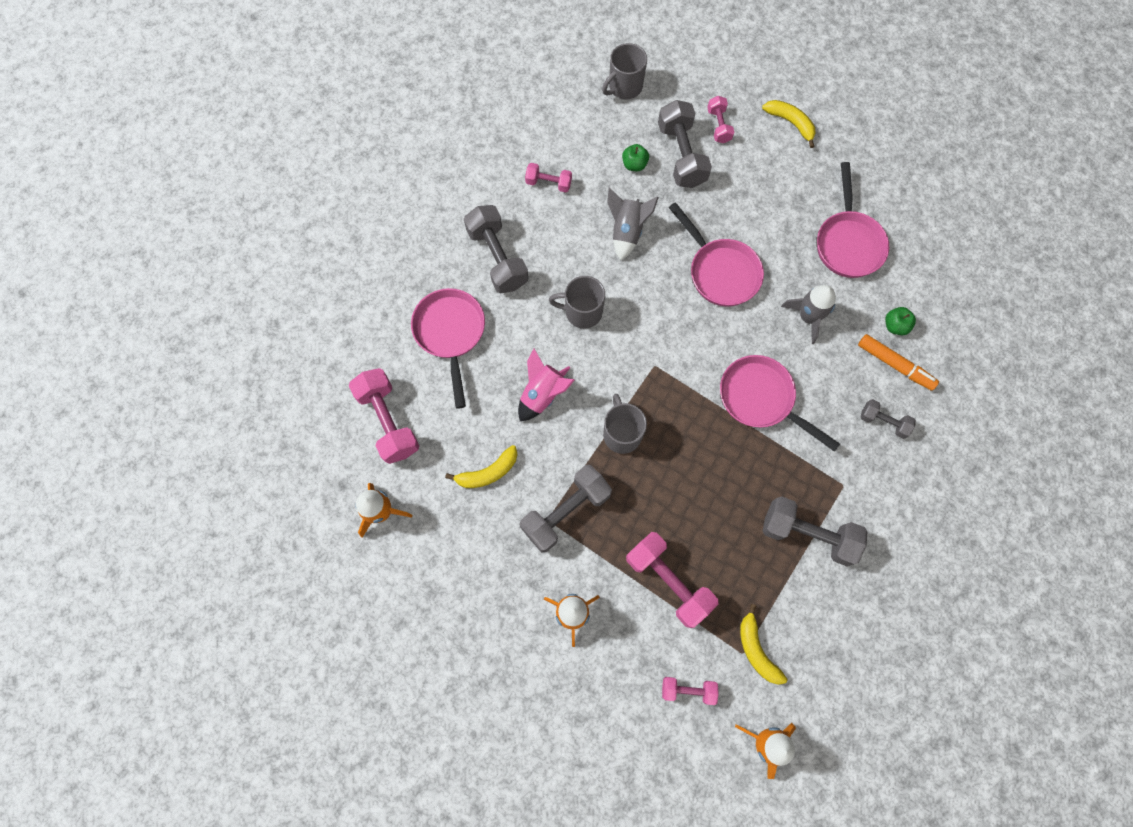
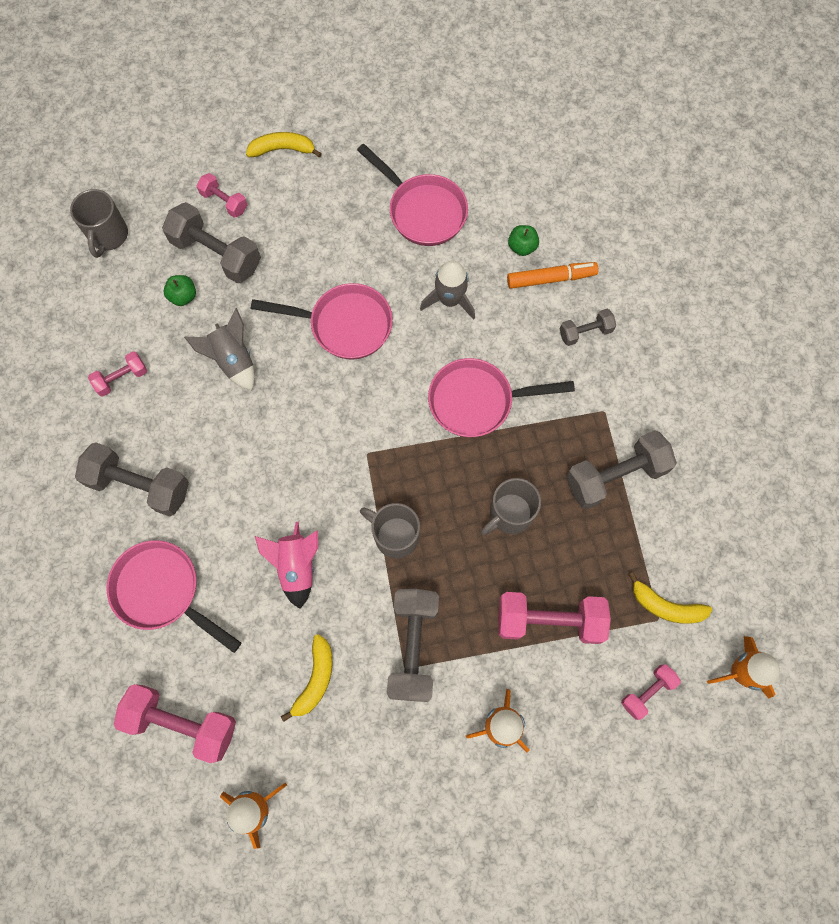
camera: 45 degrees left, 0 degrees up
grey mug [549,276,605,329] -> grey mug moved to [481,478,541,535]

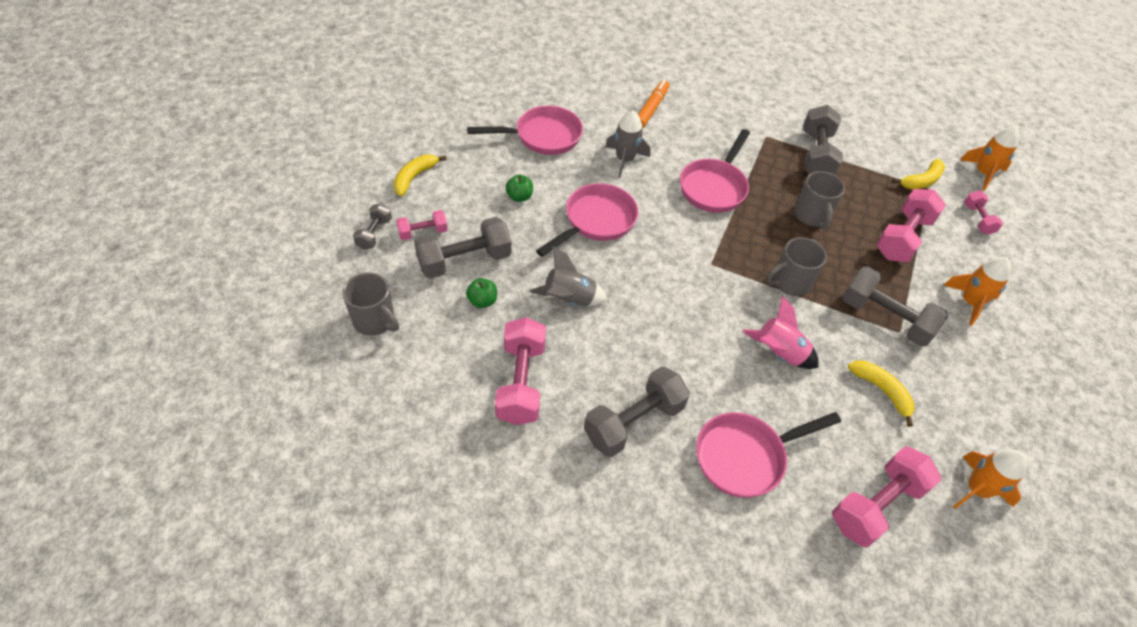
camera: 60 degrees left, 20 degrees down
pink dumbbell [88,351,147,396] -> pink dumbbell [495,317,546,425], size x1.83
green apple [508,225,539,256] -> green apple moved to [506,175,533,202]
grey dumbbell [560,309,616,346] -> grey dumbbell moved to [353,203,392,250]

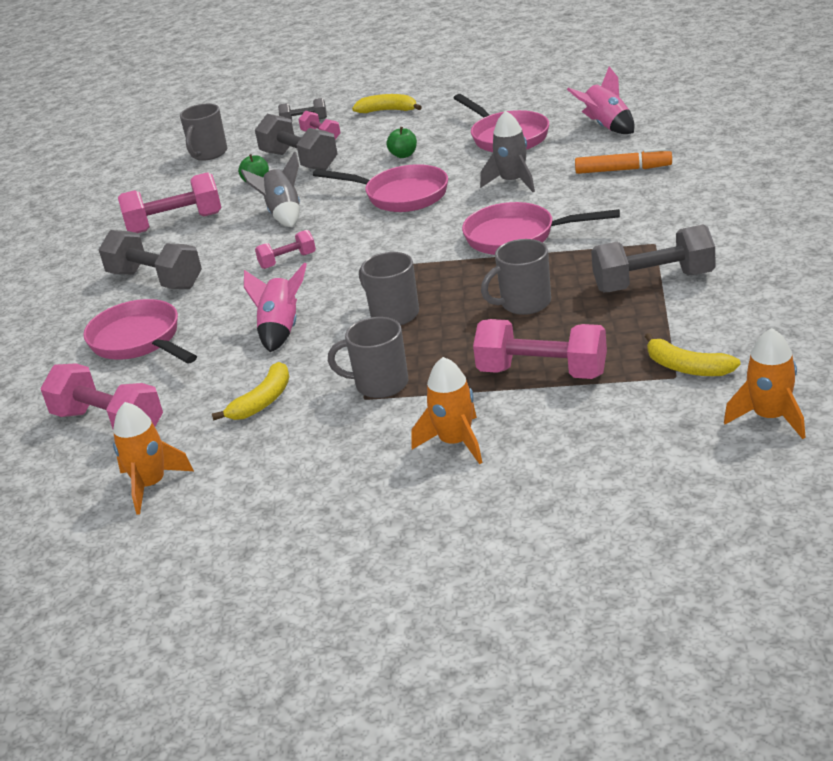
camera: 80 degrees right, 20 degrees down
grey dumbbell [842,266,948,347] -> grey mug [328,317,408,398]
pink dumbbell [964,190,1003,235] -> pink dumbbell moved to [255,230,316,269]
none -> pink rocket [567,66,634,134]

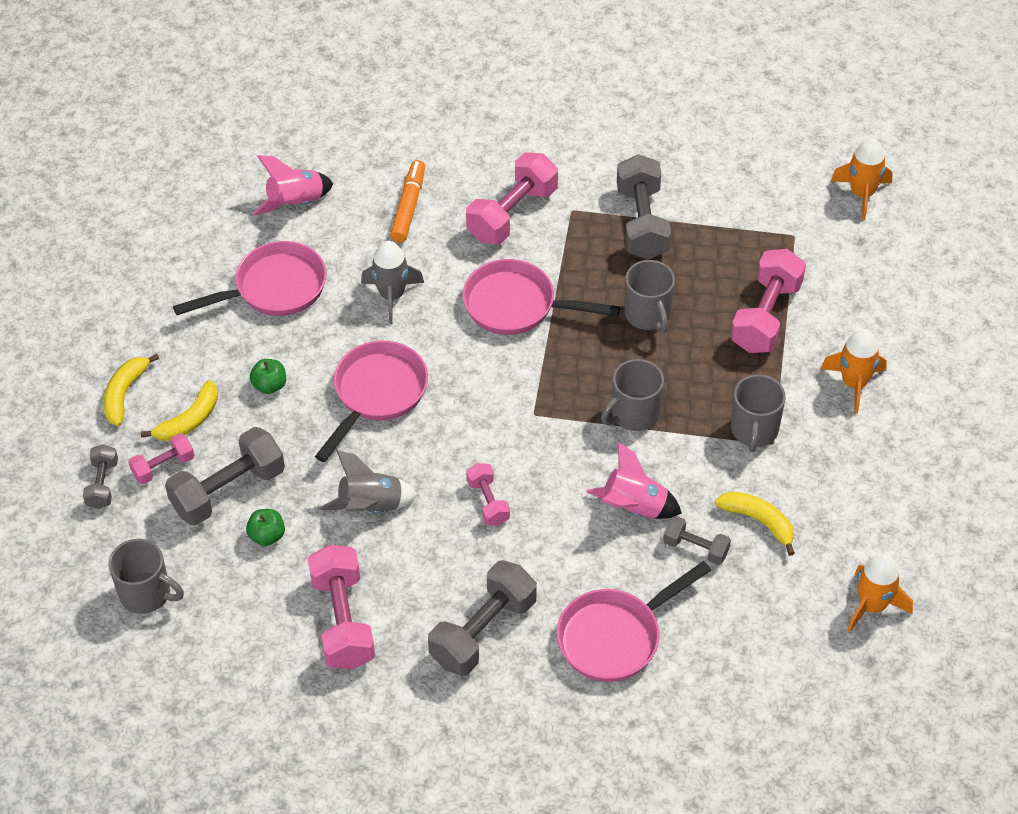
camera: 90 degrees left, 20 degrees up
pink dumbbell [41,363,163,429] -> pink dumbbell moved to [466,153,558,244]
pink pan [462,202,620,255] -> pink pan turned 90 degrees clockwise [463,259,620,335]
yellow banana [645,333,741,376] -> yellow banana moved to [141,380,218,441]
none -> grey dumbbell [663,516,731,565]

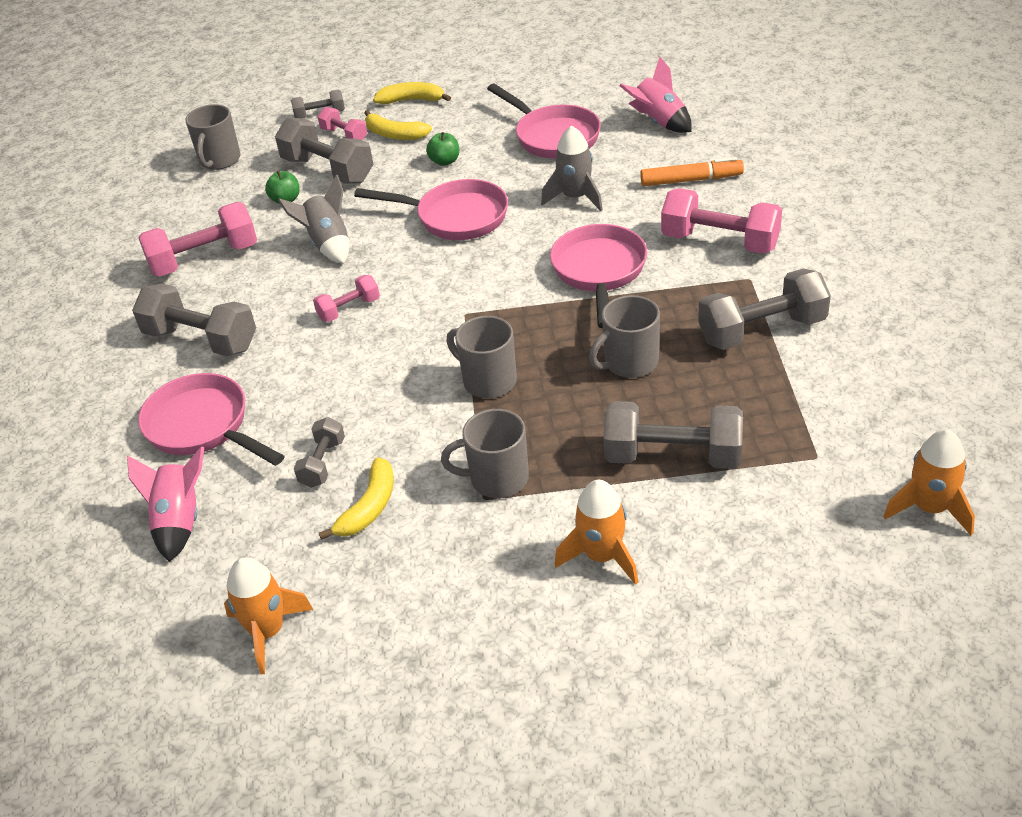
camera: 80 degrees right, 10 degrees down
pink rocket [586,442,682,519] -> pink rocket moved to [127,446,204,562]
pink dumbbell [731,249,806,353] -> grey dumbbell [603,401,743,469]

